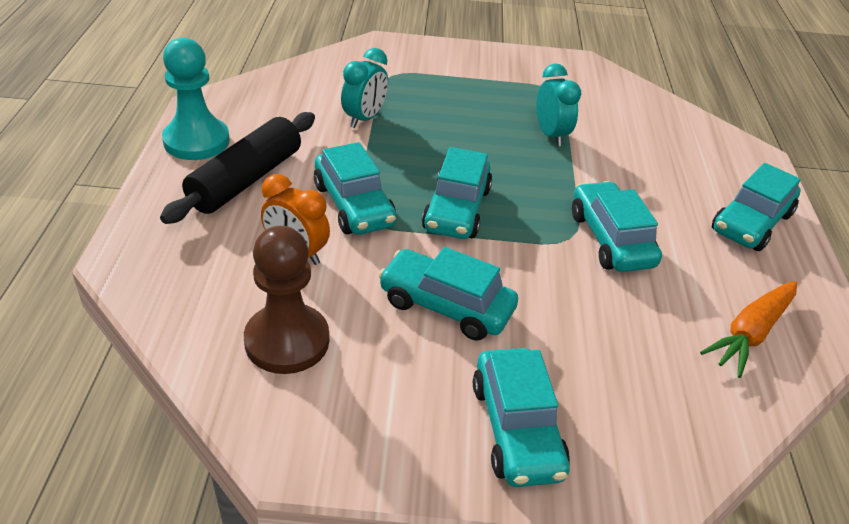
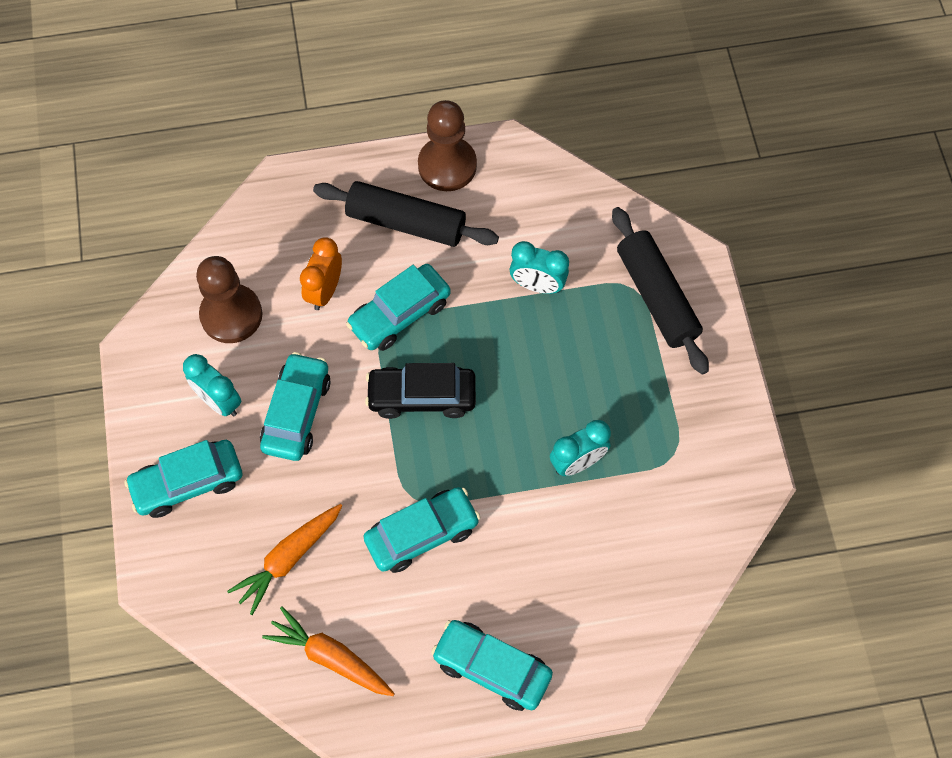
camera: 80 degrees right, 25 degrees up
turquoise pawn [162,37,230,160] -> brown pawn [418,100,477,191]
turquoise car [422,147,493,239] -> black car [365,363,476,419]
none -> turquoise clock [183,354,241,417]
none -> orange carrot [227,504,343,615]
none -> black rolling pin [612,207,709,375]

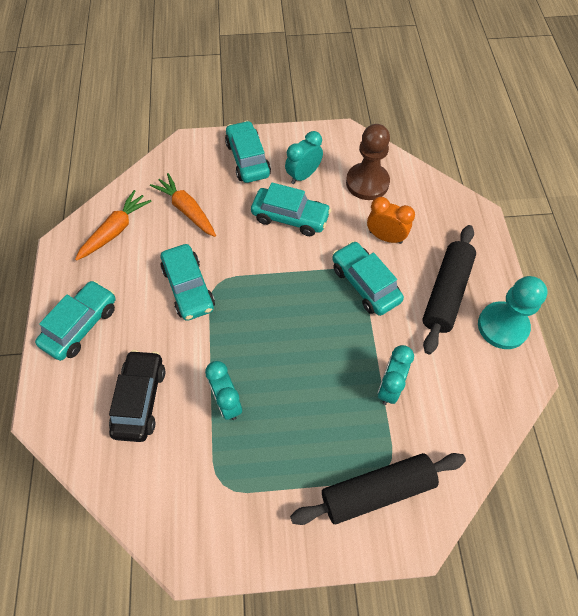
camera: 95 degrees right, 5 degrees down
black car [365,363,476,419] -> black car moved to [109,350,165,442]
brown pawn [418,100,477,191] -> turquoise pawn [478,276,548,349]

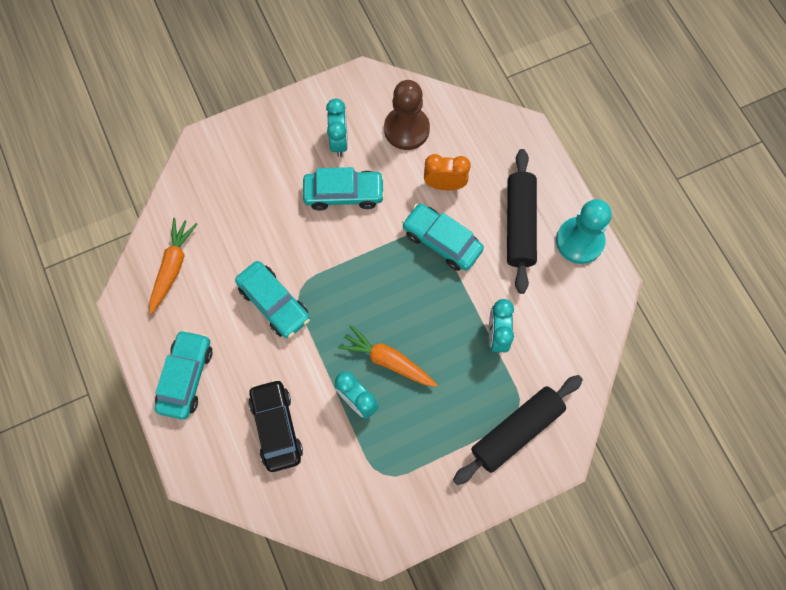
camera: 20 degrees left, 10 degrees up
orange carrot [150,173,216,237] -> orange carrot moved to [338,325,438,387]
turquoise car [225,121,271,183] -> none
turquoise clock [285,131,323,184] -> turquoise clock turned 150 degrees clockwise [326,98,348,157]

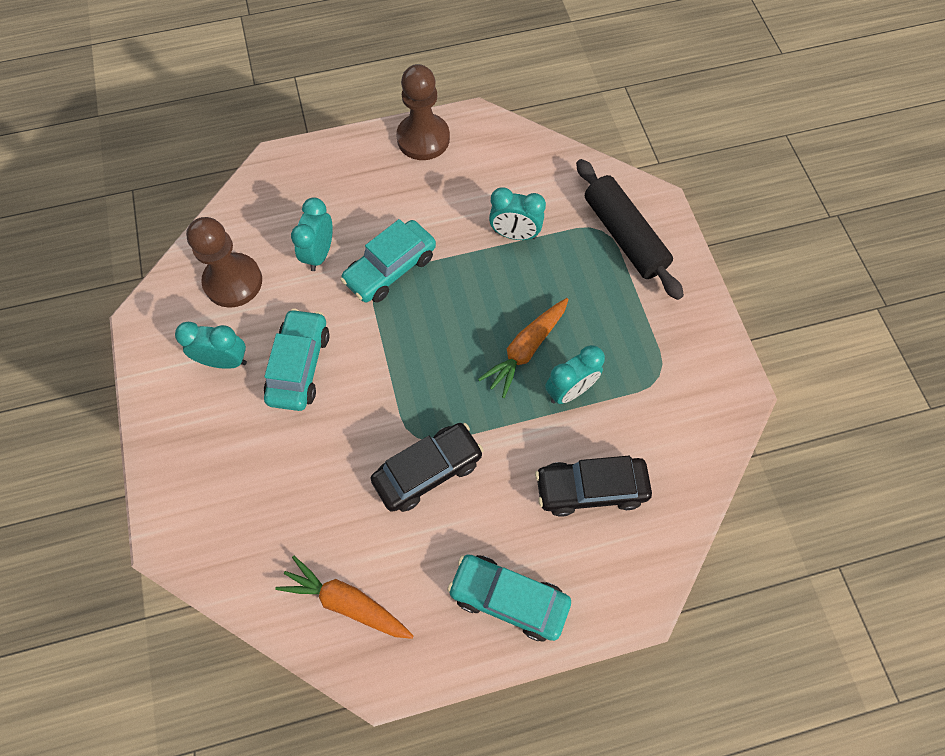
camera: 80 degrees left, 5 degrees down
turquoise car [235,261,310,338] -> black car [370,423,484,512]
orange clock [424,154,471,190] -> turquoise clock [291,197,333,271]
black rolling pin [507,149,537,294] -> none
turquoise pawn [556,199,612,264] -> brown pawn [396,64,450,160]

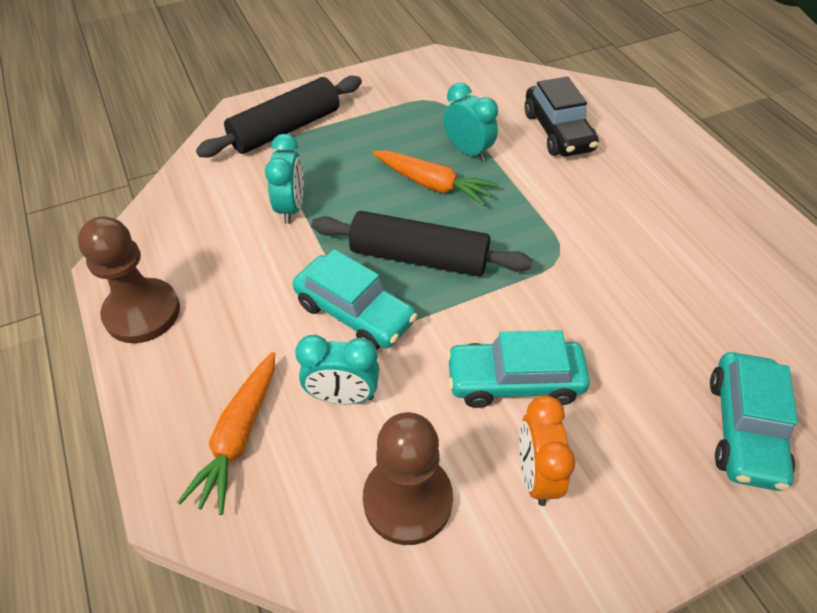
camera: 100 degrees left, 15 degrees down
turquoise clock [175,322,247,369] -> orange clock [519,395,575,506]
orange carrot [275,556,414,639] -> orange carrot moved to [177,352,275,515]
black car [370,423,484,512] -> none
turquoise car [447,554,571,641] -> turquoise car moved to [710,352,798,491]
none -> black rolling pin [311,211,533,276]

